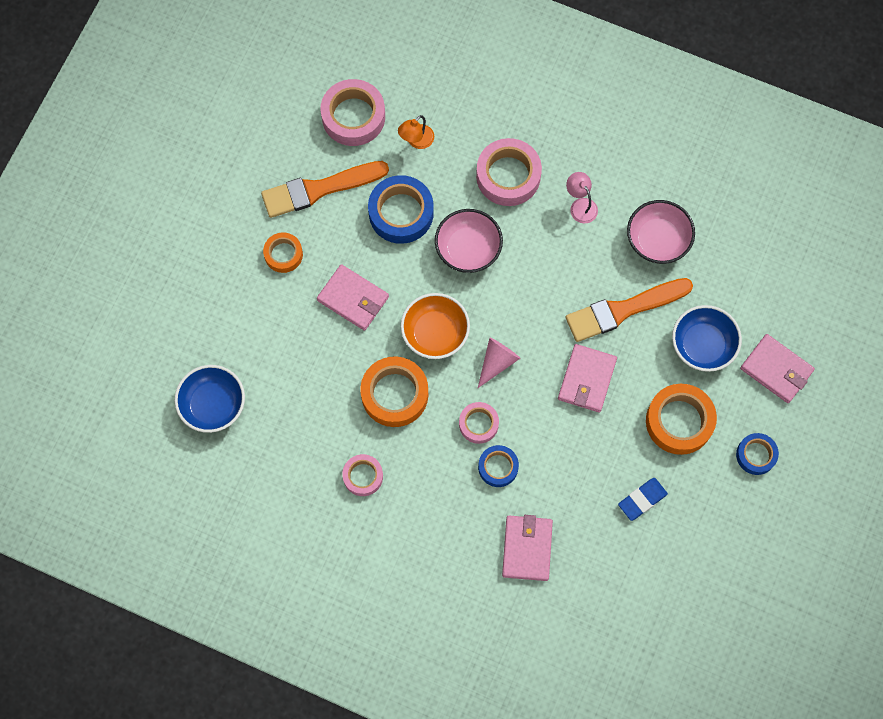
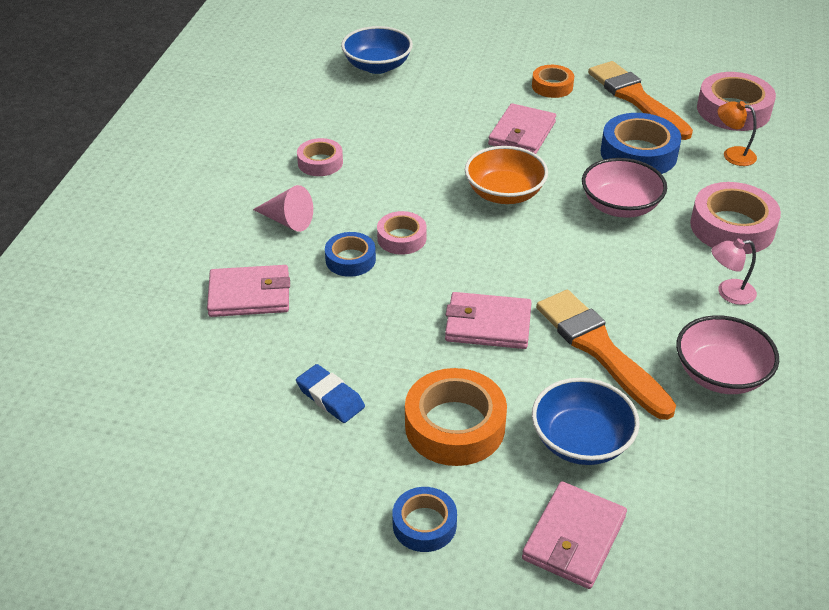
camera: 80 degrees right, 30 degrees down
orange tape [360,356,428,427] -> none
pink cone [478,338,521,388] -> pink cone moved to [253,185,313,232]
pink lamp [566,172,598,223] -> pink lamp turned 150 degrees counterclockwise [711,239,757,305]

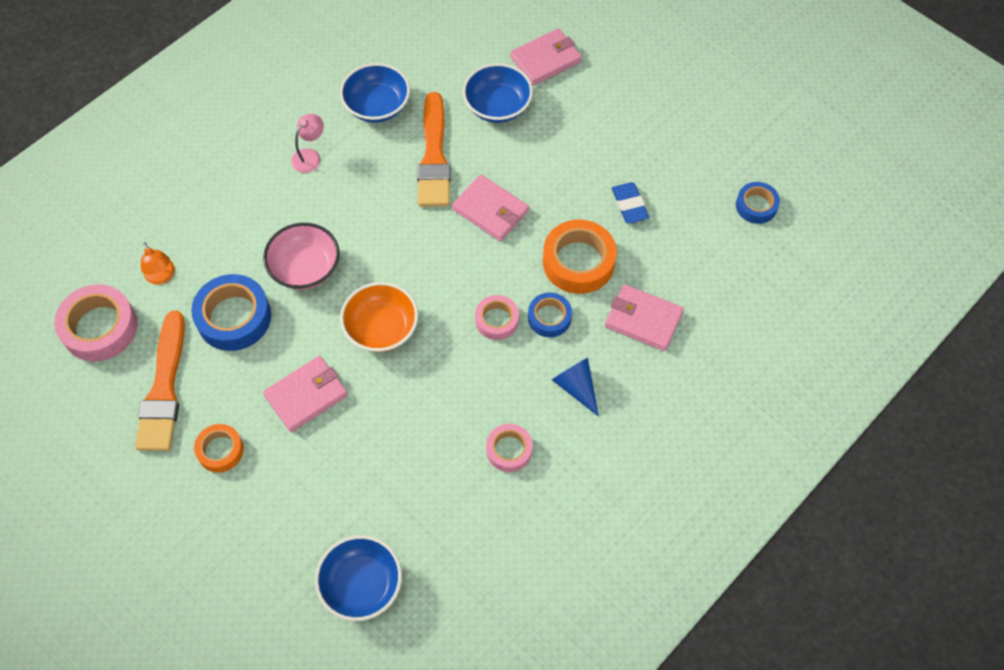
camera: 150 degrees left, 20 degrees up
pink cone [253,185,313,232] -> blue cone [551,358,599,417]
blue tape [392,487,457,552] -> blue tape moved to [736,182,780,224]
orange tape [405,368,507,466] -> orange tape moved to [543,220,617,294]
pink bowl [676,315,779,394] -> blue bowl [340,63,410,123]
pink tape [690,182,781,254] -> none
pink lamp [711,239,757,305] -> pink lamp turned 75 degrees counterclockwise [291,114,324,173]

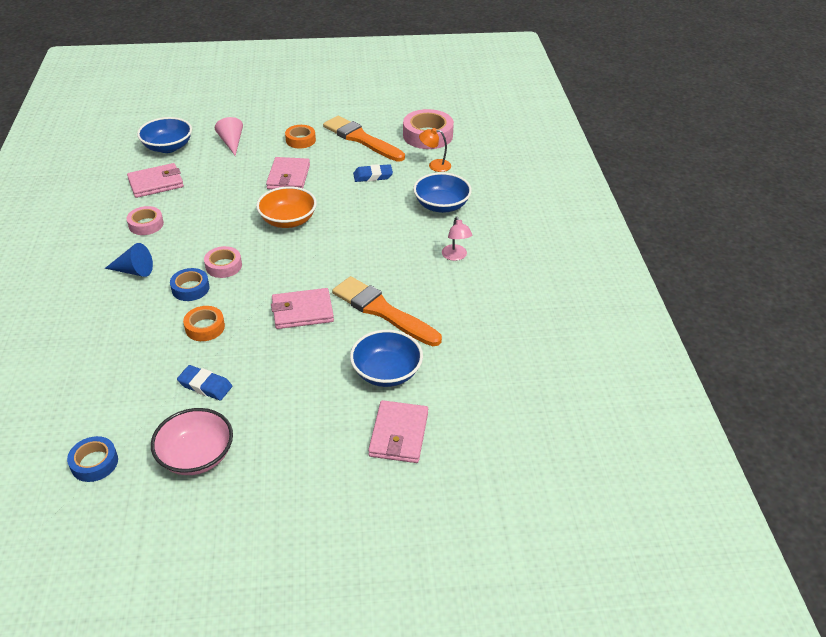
camera: 130 degrees right, 20 degrees down
blue tape [191,274,271,351] -> blue eraser [353,164,393,182]
pink bowl [263,223,340,290] -> pink bowl moved to [151,408,233,475]
blue bowl [340,63,410,123] -> blue bowl moved to [413,172,472,213]
orange tape [543,220,617,294] -> orange tape [183,306,225,341], size x0.59
pink wallet [605,284,684,351] -> pink wallet moved to [127,163,184,198]
none -> pink cone [215,117,243,156]

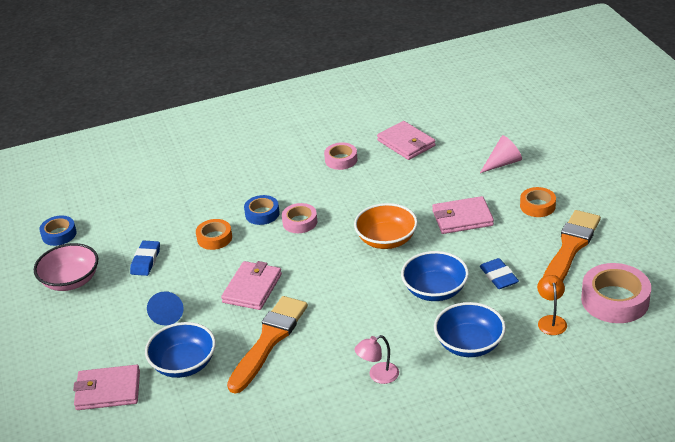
camera: 80 degrees right, 5 degrees down
blue cone [105,243,153,277] -> blue cone moved to [147,291,184,325]
blue bowl [137,117,192,153] -> blue bowl moved to [401,251,469,301]
pink wallet [271,288,334,329] -> pink wallet turned 45 degrees clockwise [221,261,282,310]

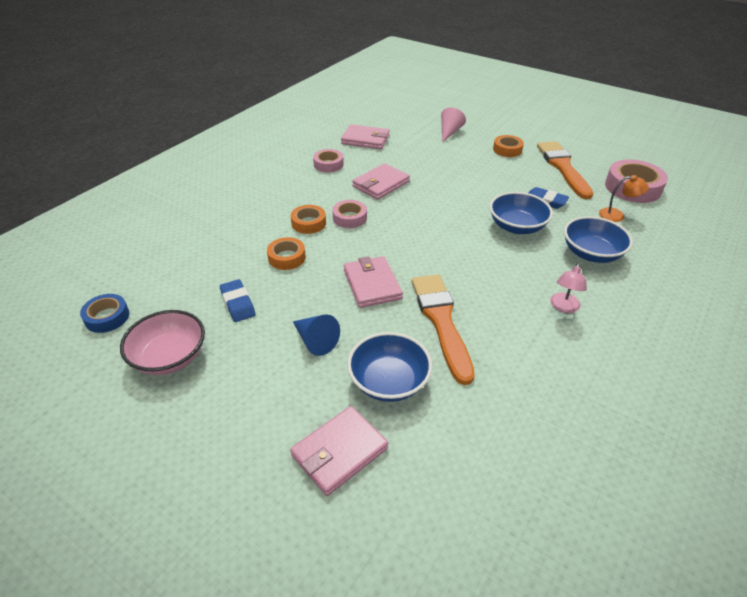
camera: 40 degrees left, 5 degrees up
blue tape [244,195,280,225] -> orange tape [291,205,326,234]
orange bowl [354,203,418,249] -> none
pink wallet [432,196,494,234] -> pink wallet moved to [352,163,410,200]
orange lamp [537,275,567,335] -> orange lamp turned 135 degrees clockwise [599,175,649,222]

